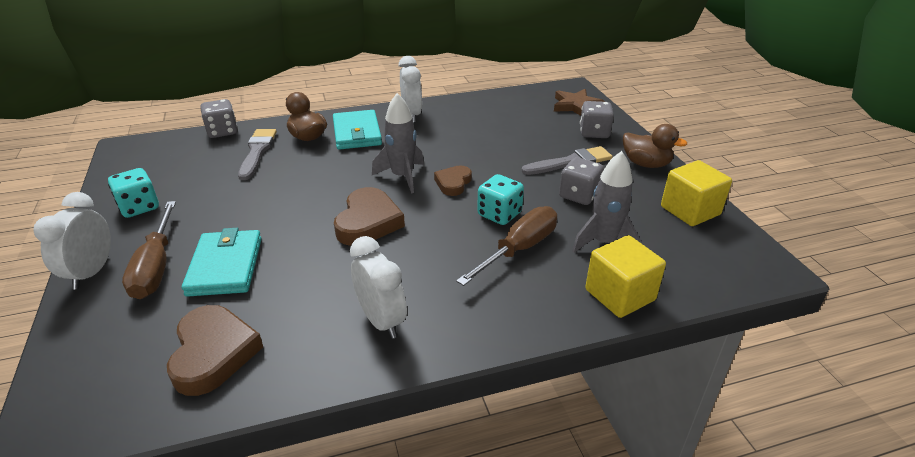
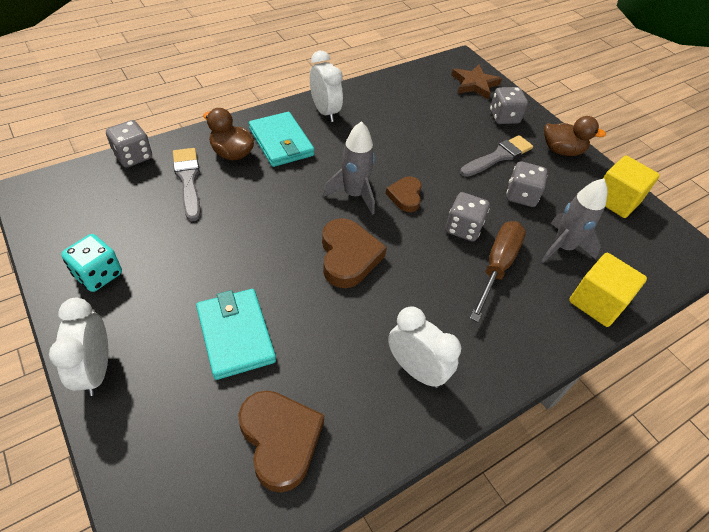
camera: 20 degrees left, 15 degrees up
brown screwdriver [122,201,176,299] -> none
turquoise dice [477,174,524,225] -> grey dice [446,192,490,242]

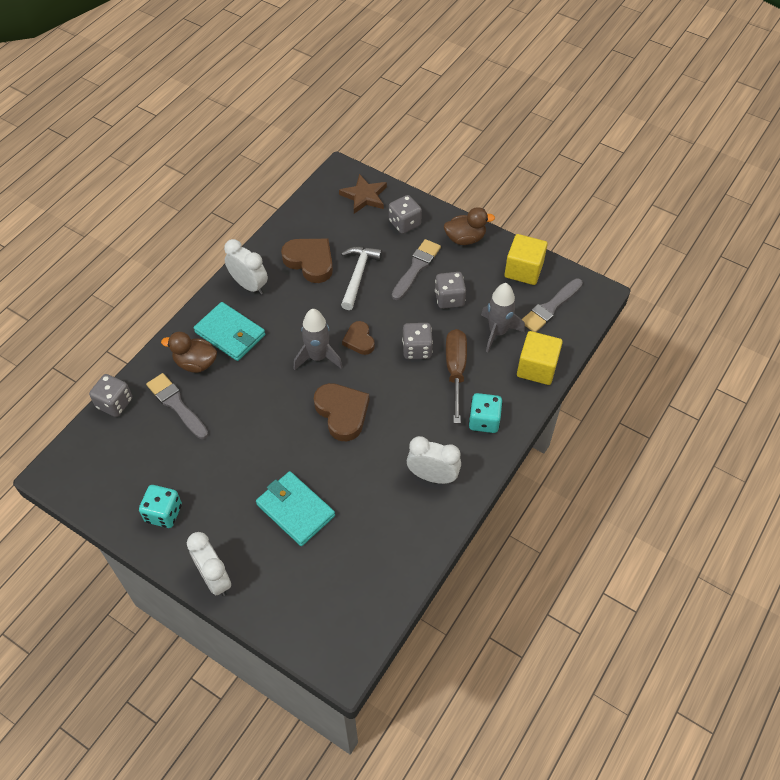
camera: 20 degrees left, 5 degrees up
brown heart [238,390,324,493] -> brown heart moved to [281,239,333,283]
none -> white hammer [341,246,382,310]
none -> turquoise dice [469,393,503,433]
none -> grey brush [522,278,583,332]

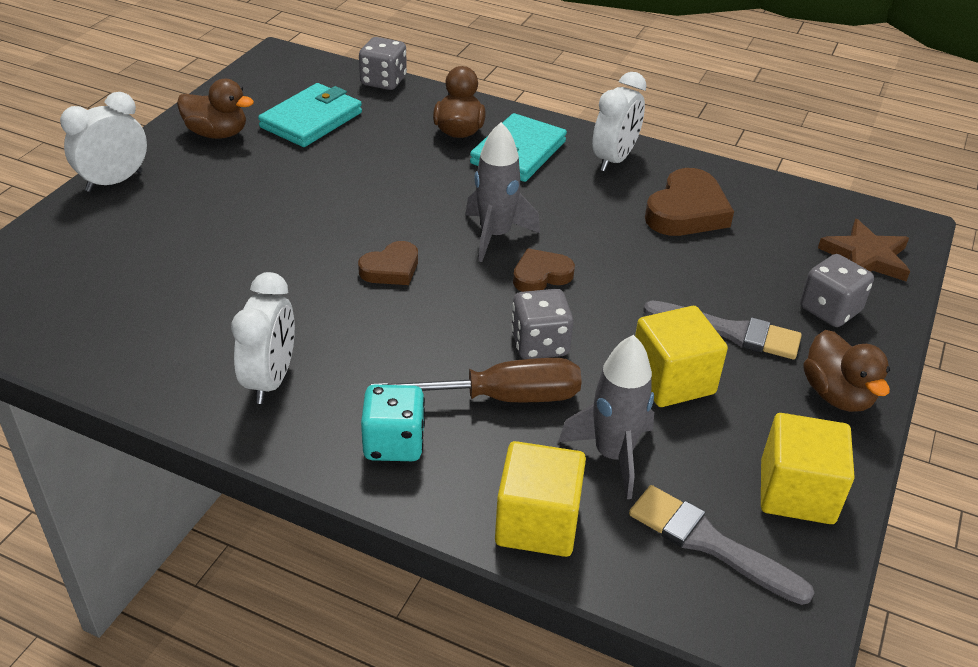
camera: 80 degrees right, 15 degrees down
turquoise dice [139,485,182,528] -> brown duck [177,79,254,139]
grey brush [146,373,208,439] -> none
turquoise wallet [256,471,335,546] -> turquoise wallet moved to [258,83,362,147]
brown heart [314,383,369,441] -> brown heart [358,241,418,285], size x0.61
white hammer [341,246,382,310] -> none
grey dice [435,272,466,309] -> yellow cube [635,306,728,407]

